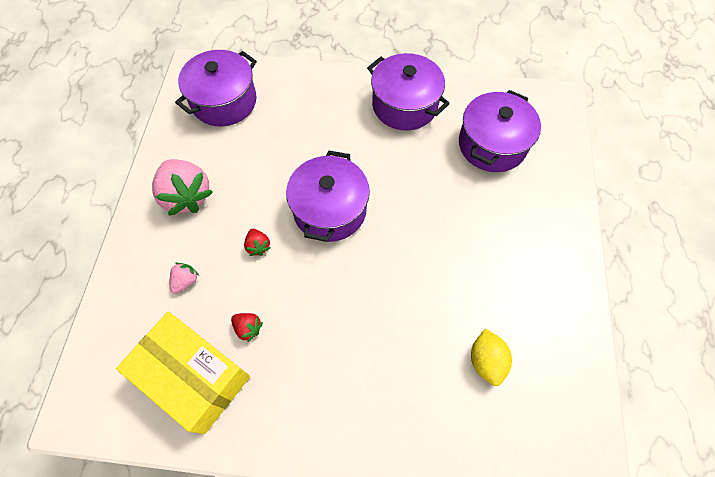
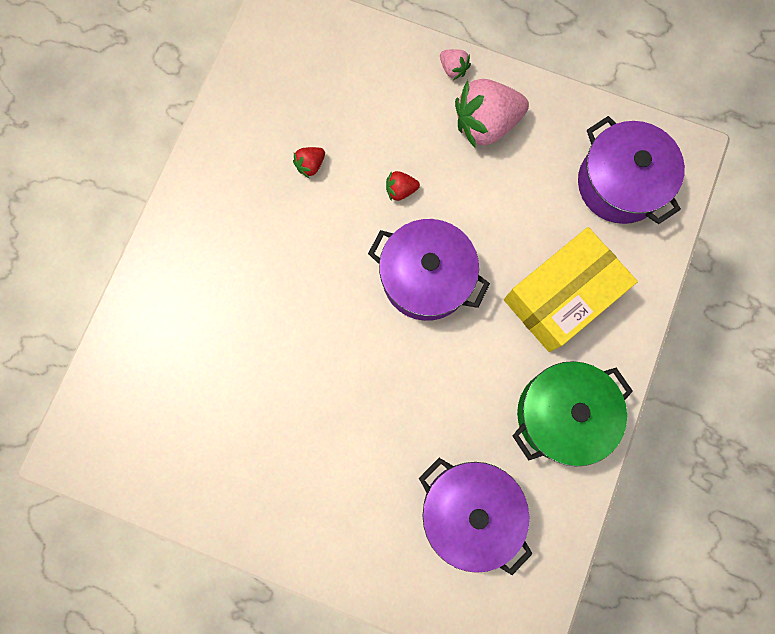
camera: 105 degrees right, 15 degrees up
yellow box [116,312,250,434] -> yellow box moved to [504,227,638,352]
pink strawberry [170,263,199,294] -> pink strawberry moved to [440,49,471,80]
purple pot [367,53,450,131] -> green pot [513,361,633,467]
yellow lemon [471,329,512,386] -> none

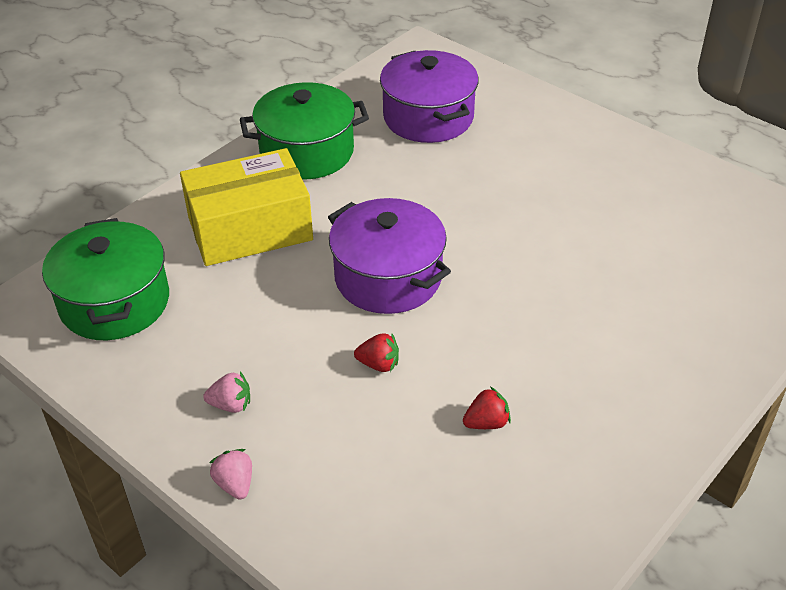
camera: 160 degrees left, 35 degrees down
pink strawberry [455,79,529,148] -> pink strawberry [203,371,250,413], size x0.46
purple pot [578,116,685,224] -> green pot [42,218,169,340]

